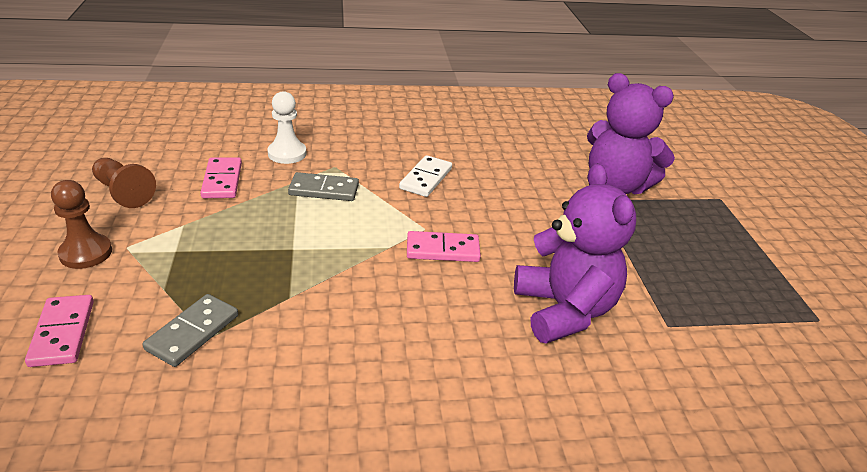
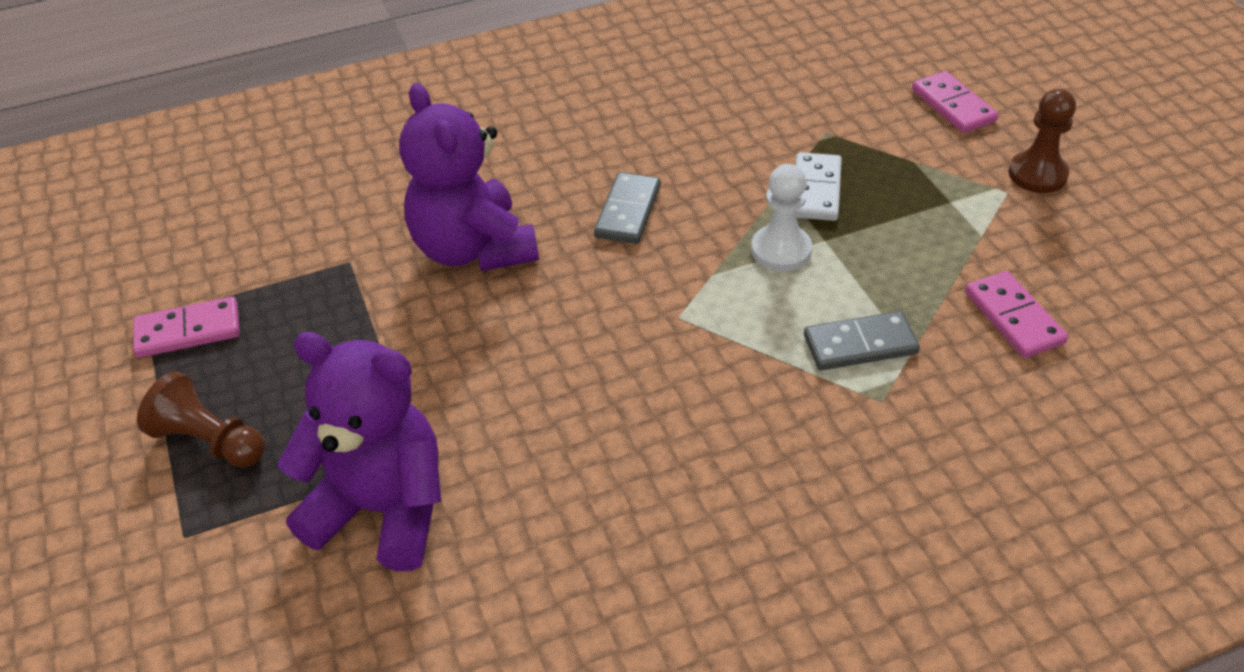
camera: 170 degrees right, 10 degrees up
brown pawn [92,158,156,208] -> brown pawn moved to [137,371,265,468]
grey domino [143,294,238,367] -> grey domino moved to [594,172,661,244]
white pawn [267,91,307,164] -> white pawn moved to [751,164,812,272]
white domino [399,155,452,197] -> white domino moved to [795,152,842,221]
pink domino [407,231,481,262] -> pink domino moved to [133,297,240,358]

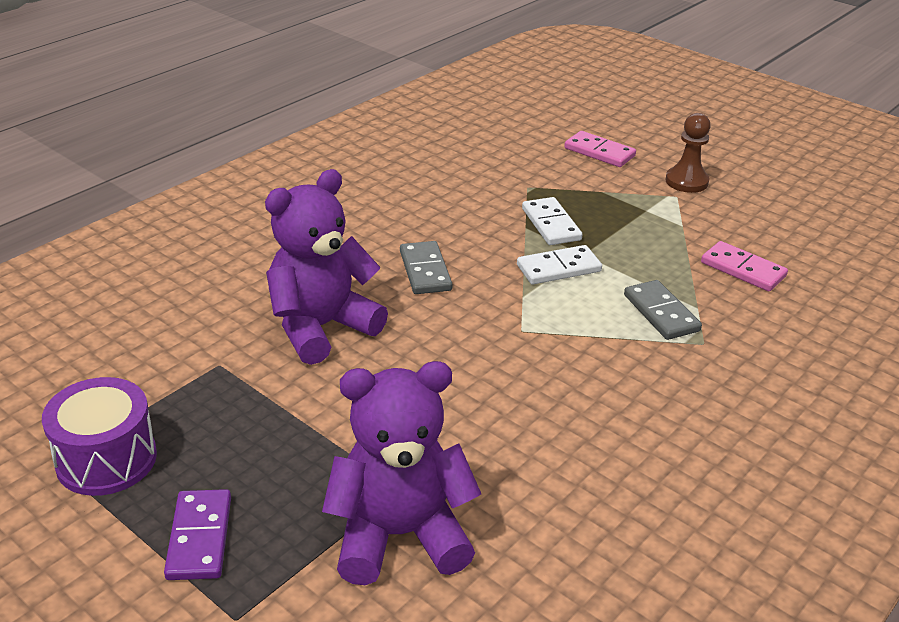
camera: 30 degrees left, 10 degrees down
pink domino [133,297,240,358] -> purple drum [42,377,157,496]
brown pawn [137,371,265,468] -> purple domino [164,489,231,580]
purple teddy bear [399,83,539,271] -> purple teddy bear turned 105 degrees clockwise [265,169,388,365]
white pawn [751,164,812,272] -> white domino [517,245,602,284]
grey domino [804,311,920,370] -> grey domino turned 75 degrees counterclockwise [624,280,702,340]

